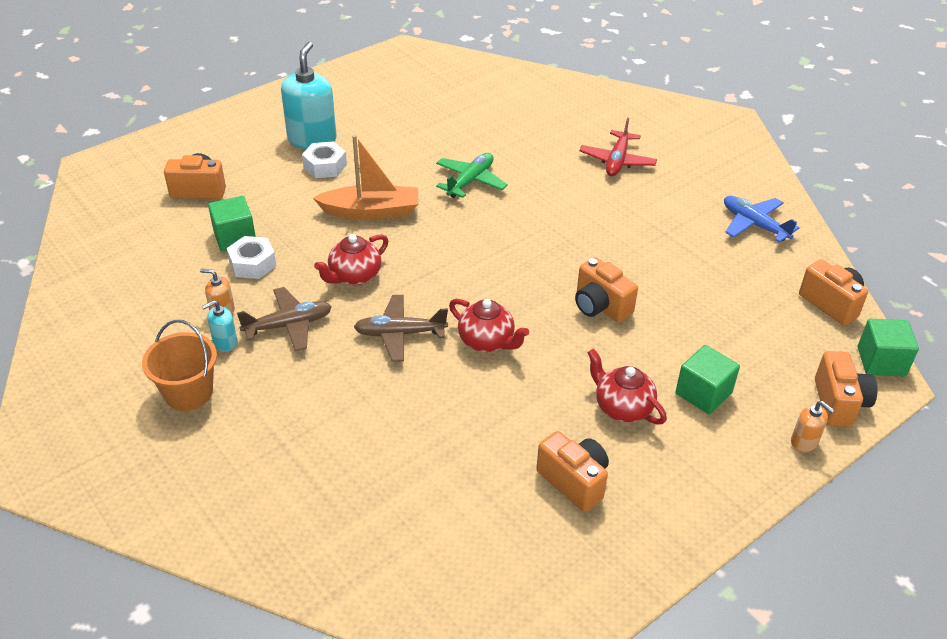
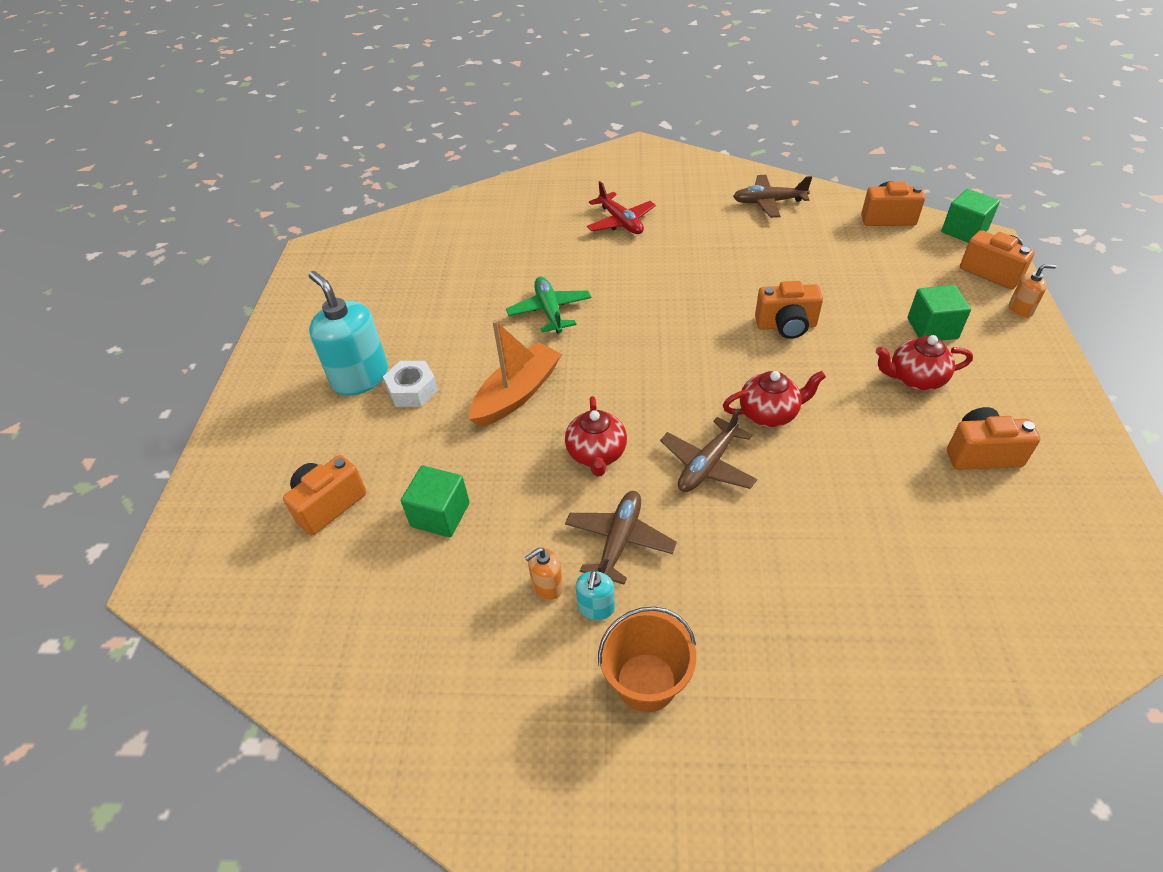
camera: 45 degrees left, 5 degrees up
white nut [227,236,276,279] -> none
blue plane [724,196,800,243] -> brown plane [733,175,812,218]

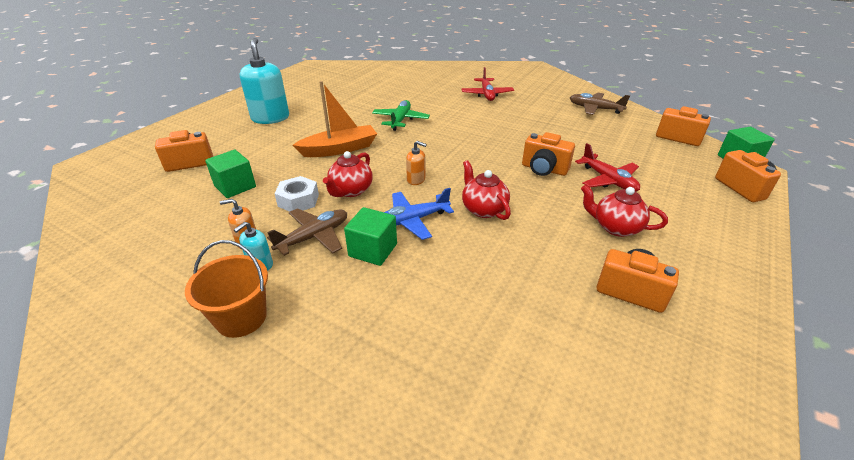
camera: 25 degrees right, 10 degrees down
white nut [383,361,438,407] -> white nut moved to [274,176,319,212]
brown plane [660,408,757,492] -> blue plane [384,188,454,240]
red teapot [723,371,826,427] -> red teapot turned 135 degrees counterclockwise [462,160,511,220]
green cube [907,285,971,341] -> green cube moved to [344,207,397,266]
orange soap dispenser [1009,264,1057,318] -> orange soap dispenser moved to [406,141,427,185]
none -> red plane [575,143,640,192]

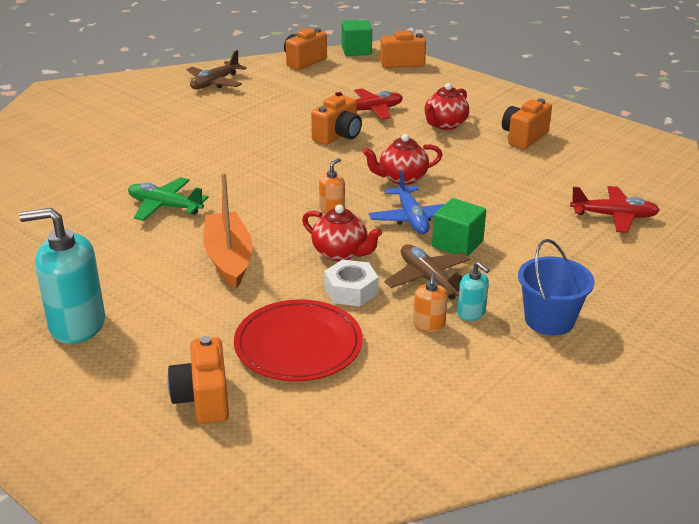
camera: 80 degrees left, 5 degrees down
orange bucket [185,240,268,338] -> blue bucket [518,239,594,336]
green cube [205,150,256,198] -> red plate [234,299,363,382]
red plane [461,67,514,101] -> red plane moved to [570,186,660,233]

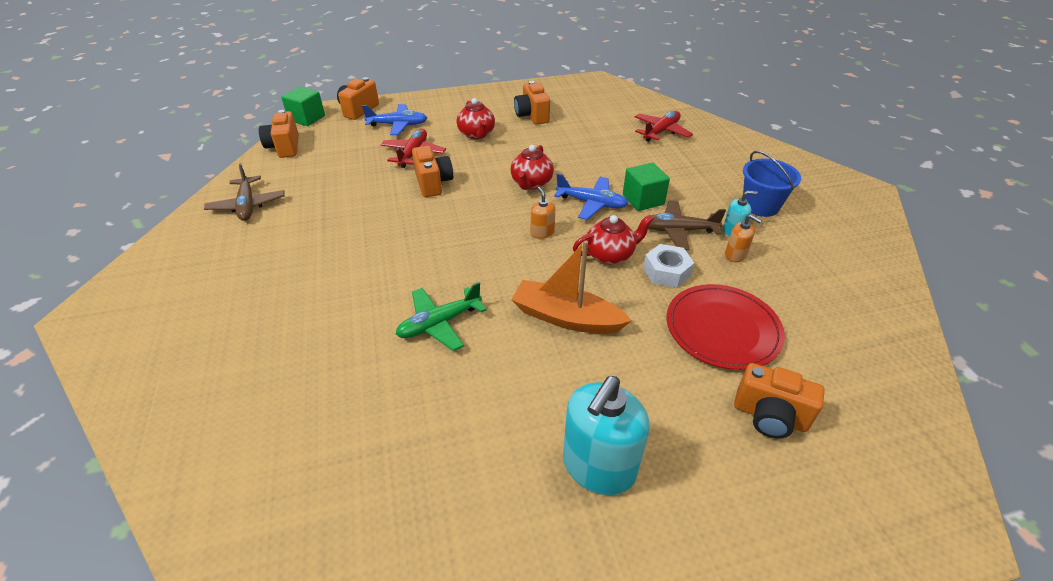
camera: 55 degrees left, 10 degrees up
none -> blue plane [362,104,427,135]

